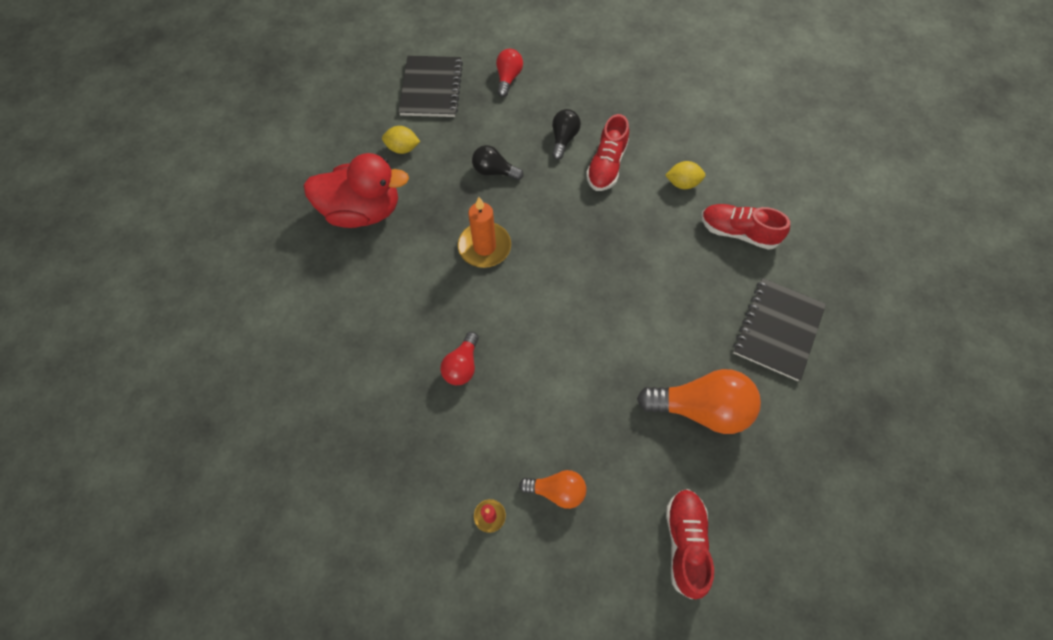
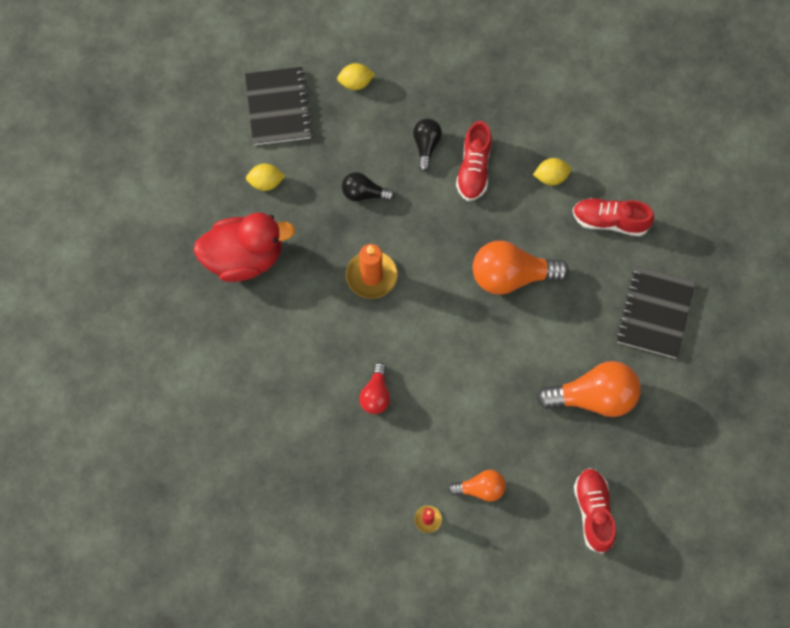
camera: 10 degrees left, 5 degrees up
red light bulb [496,49,523,97] -> yellow lemon [337,63,375,90]
none -> orange light bulb [473,241,569,295]

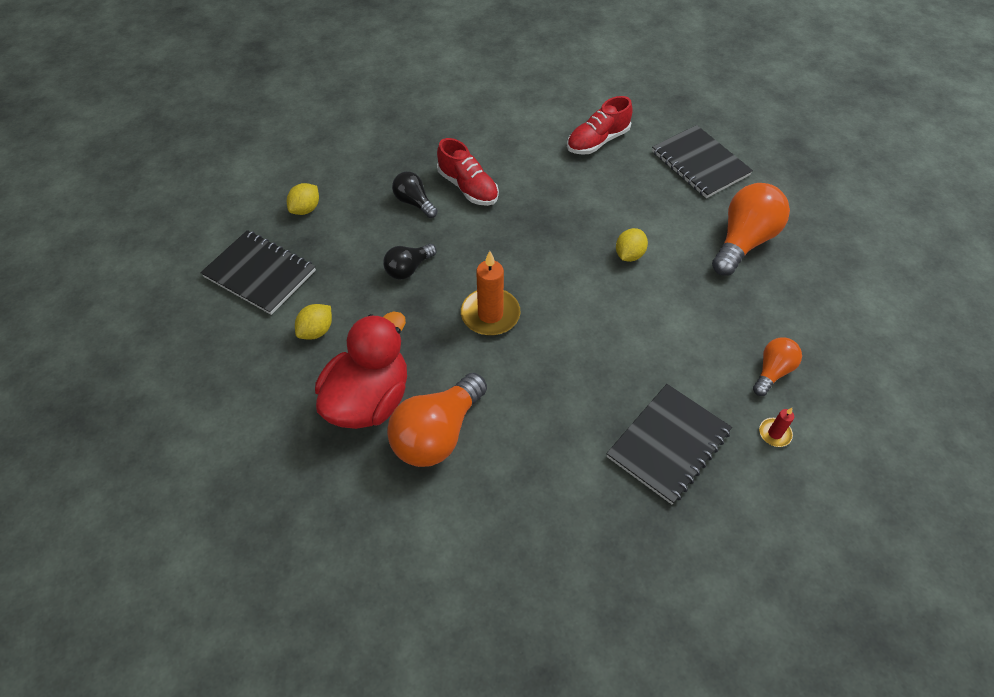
camera: 50 degrees left, 15 degrees down
red light bulb [359,362,390,414] -> none
orange light bulb [473,241,569,295] -> orange light bulb moved to [387,373,487,467]
yellow lemon [533,158,572,185] -> yellow lemon moved to [616,228,648,262]
red shoe [574,468,616,554] -> none
none -> black notebook [606,384,732,504]

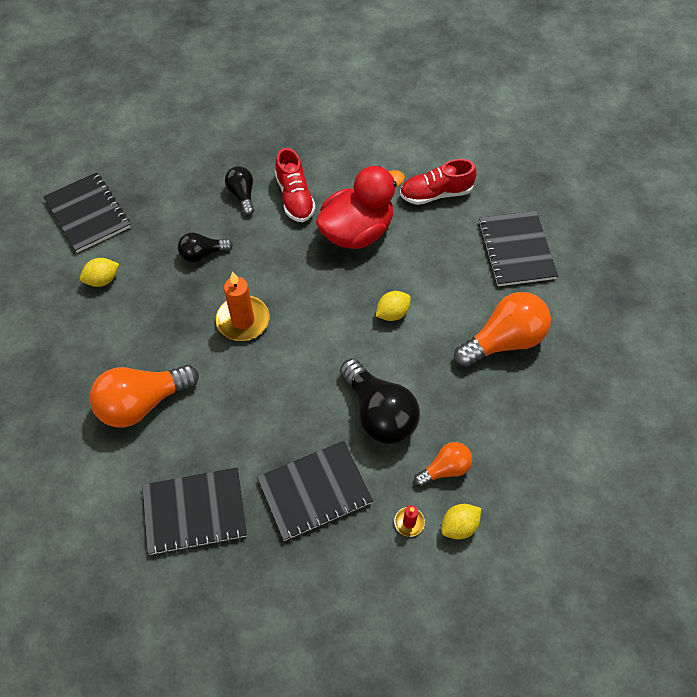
camera: 25 degrees right, 5 degrees up
yellow lemon [287,183,319,215] -> yellow lemon moved to [441,504,481,539]
red duck [315,311,407,429] -> red duck moved to [316,166,405,249]
none -> black notebook [142,468,247,556]
none -> black light bulb [340,358,420,444]

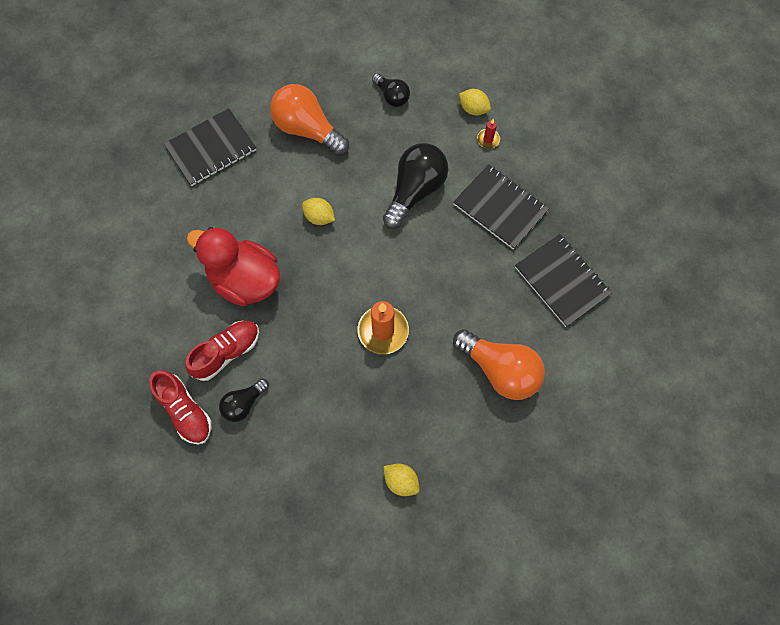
camera: 115 degrees left, 10 degrees up
black notebook [43,172,130,253] -> none
black light bulb [178,232,233,262] -> black light bulb moved to [372,73,410,107]
red shoe [400,159,477,205] -> red shoe moved to [149,370,212,445]
orange light bulb [414,442,473,487] -> none

